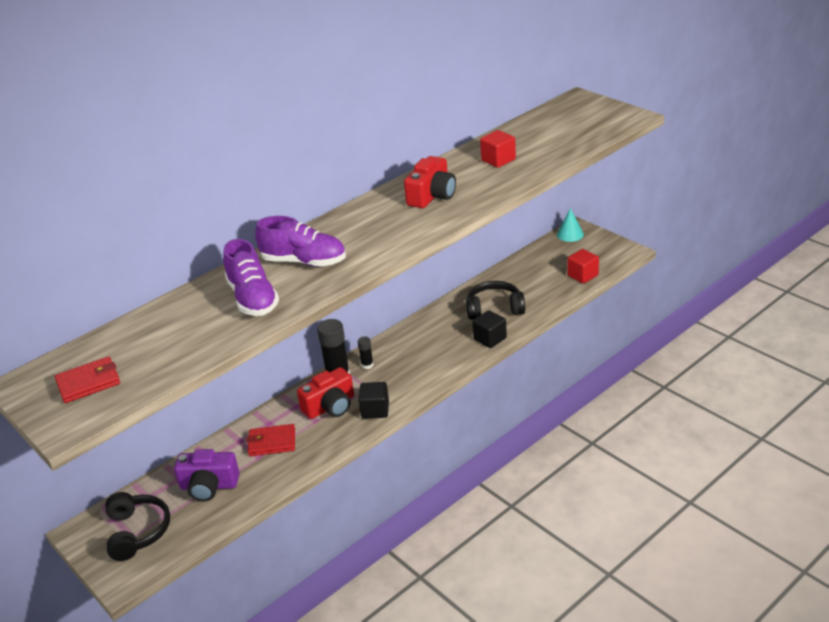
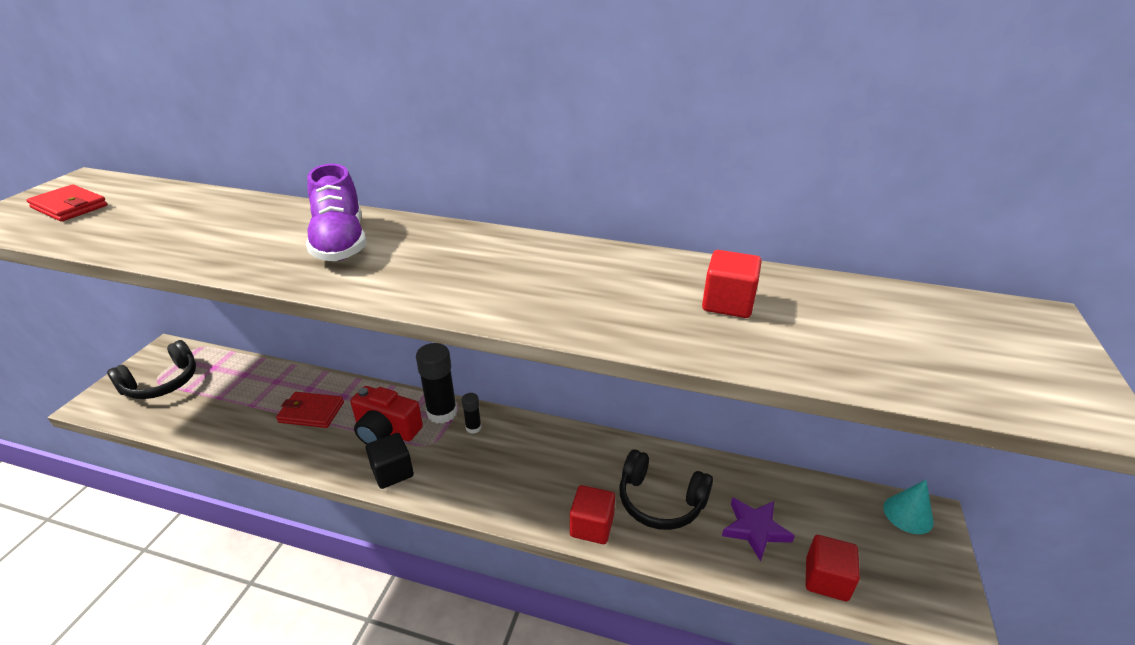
camera: 55 degrees right, 0 degrees up
purple camera [174,449,240,501] -> none
purple shoe [223,239,279,316] -> none
red wallet [247,424,295,456] -> red wallet turned 45 degrees counterclockwise [276,392,344,428]
red camera [404,156,456,208] -> none
black headphones [466,281,525,320] -> black headphones turned 150 degrees clockwise [619,449,713,530]
black cube [472,310,507,348] -> red cube [570,485,615,544]
none -> purple star [722,497,795,562]

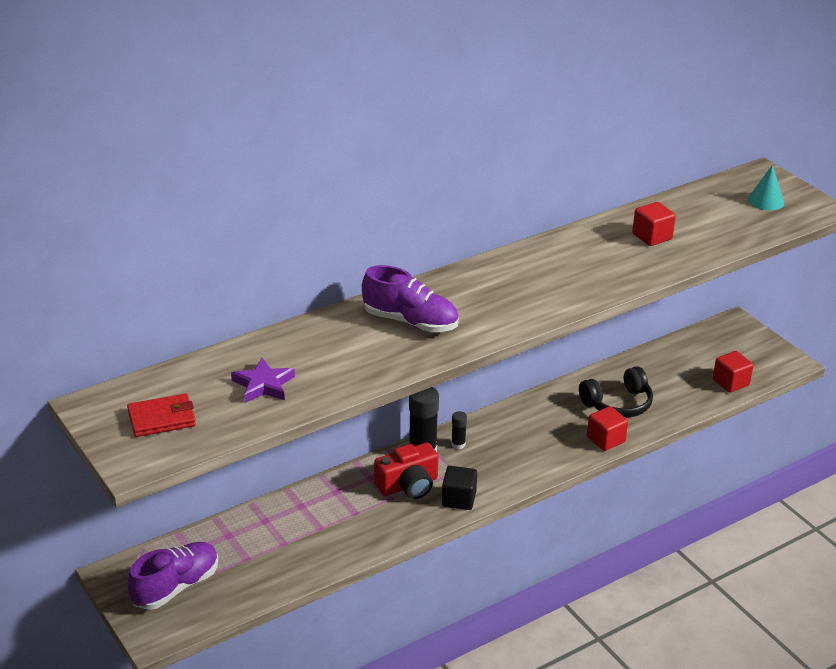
camera: 50 degrees left, 0 degrees up
black headphones [107,340,196,399] -> purple shoe [128,542,218,610]
red wallet [276,392,344,428] -> none
purple star [722,497,795,562] -> purple star moved to [231,358,295,403]
turquoise cone [883,480,934,534] -> turquoise cone moved to [748,165,784,210]

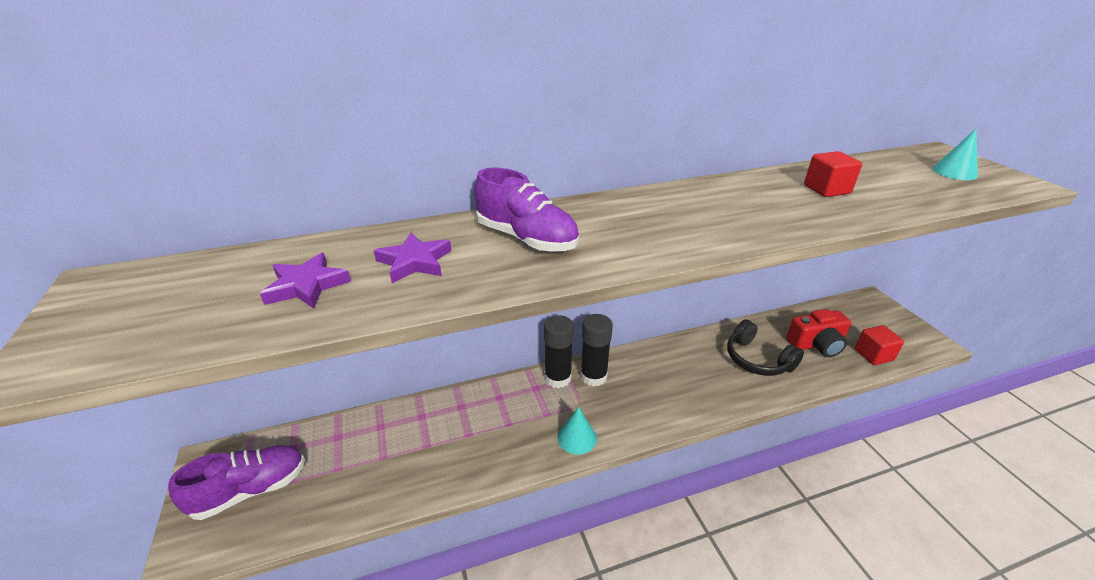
camera: 15 degrees right, 0 degrees up
red wallet [127,393,196,437] -> none
red camera [374,443,439,499] -> red camera moved to [786,309,851,357]
black cube [442,466,477,510] -> turquoise cone [557,407,597,455]
black glue stick [451,411,467,449] -> black glue stick [580,314,613,387], size x1.96
black headphones [579,366,653,418] -> black headphones turned 60 degrees clockwise [727,319,804,376]
red cube [587,406,628,451] -> none
none -> purple star [374,233,451,283]

